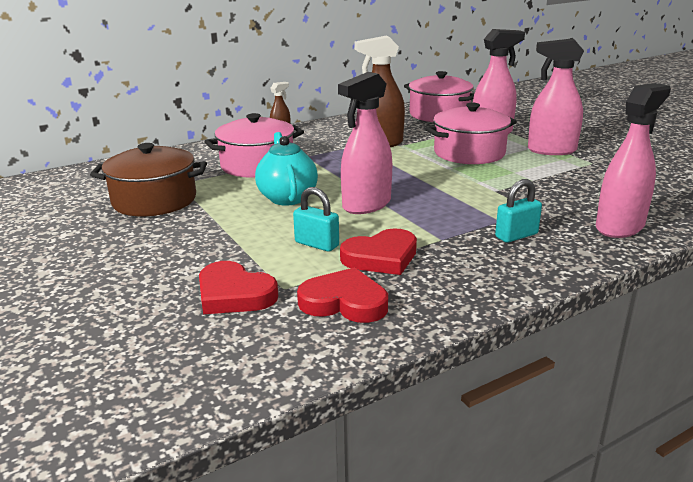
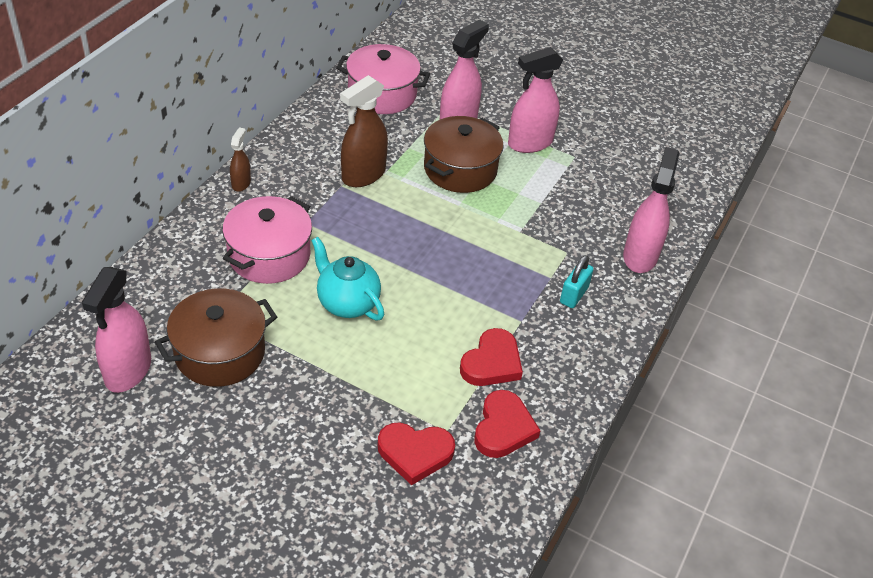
camera: 35 degrees left, 20 degrees up
turquoise padlock [293,187,339,252] -> none
red heart [297,267,388,323] -> red heart turned 120 degrees clockwise [474,390,541,458]
pink spray bottle [338,72,392,214] -> pink spray bottle moved to [82,267,151,393]
pink pot [425,103,517,164] -> brown pot [424,116,504,193]

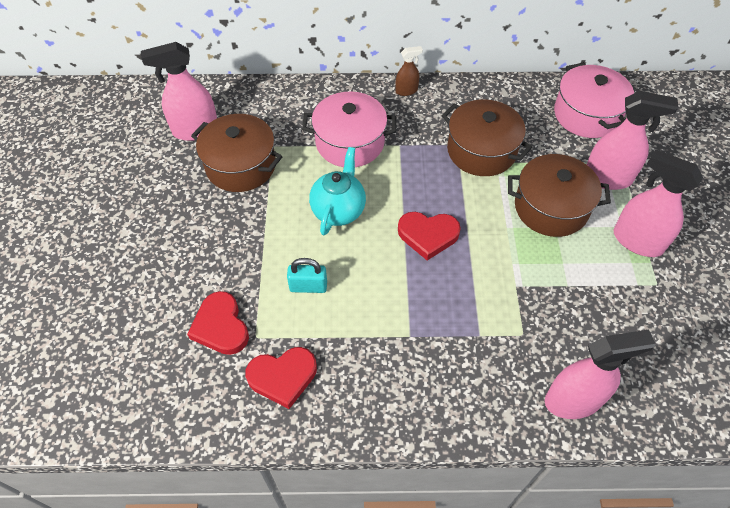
camera: 65 degrees right, 10 degrees up
brown spray bottle [340,75,388,187] -> brown pot [442,99,532,176]
red heart [460,328,523,386] -> red heart moved to [398,212,461,260]
turquoise padlock [560,255,593,308] -> turquoise padlock moved to [287,258,327,293]

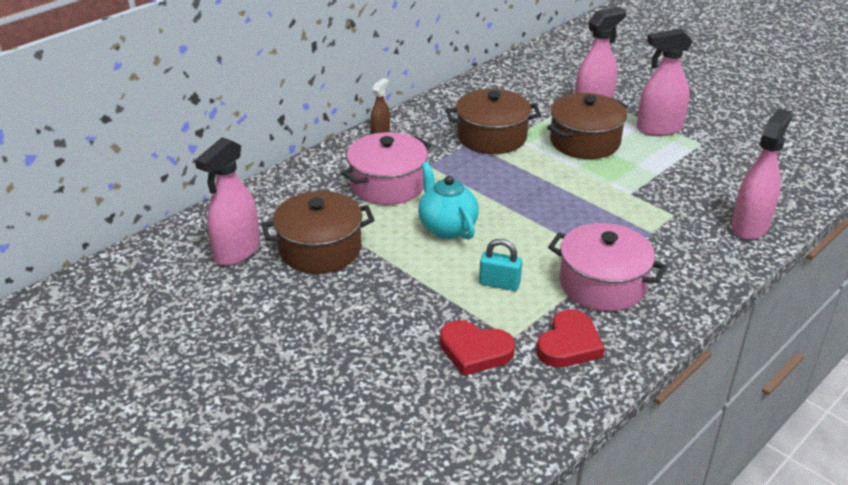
camera: 45 degrees left, 20 degrees down
turquoise padlock [287,258,327,293] -> turquoise padlock turned 60 degrees clockwise [479,239,522,291]
red heart [398,212,461,260] -> none
pink pot [554,62,634,138] -> pink pot moved to [548,223,667,311]

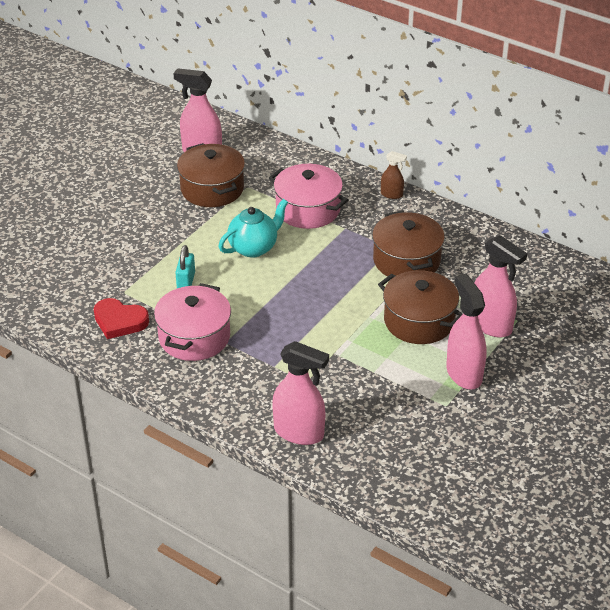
camera: 80 degrees right, 5 degrees up
red heart [440,320,515,376] -> none

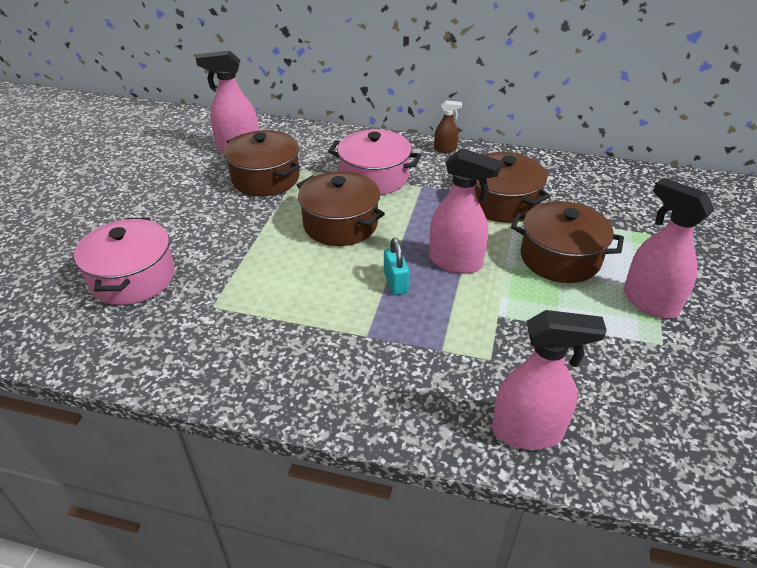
camera: 20 degrees left, 0 degrees up
red heart [93,298,149,339] -> none
pink pot [154,283,231,361] -> pink pot moved to [74,217,175,305]
turquoise padlock [175,245,195,288] -> turquoise padlock moved to [384,238,409,295]
turquoise teapot [218,199,288,258] -> brown pot [297,171,385,246]
pink spray bottle [474,235,527,337] -> pink spray bottle moved to [429,148,502,274]

